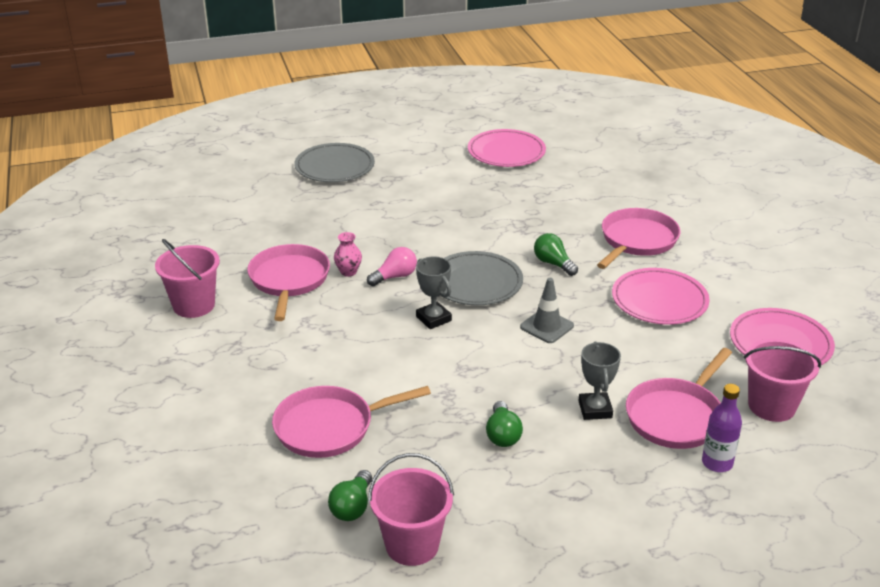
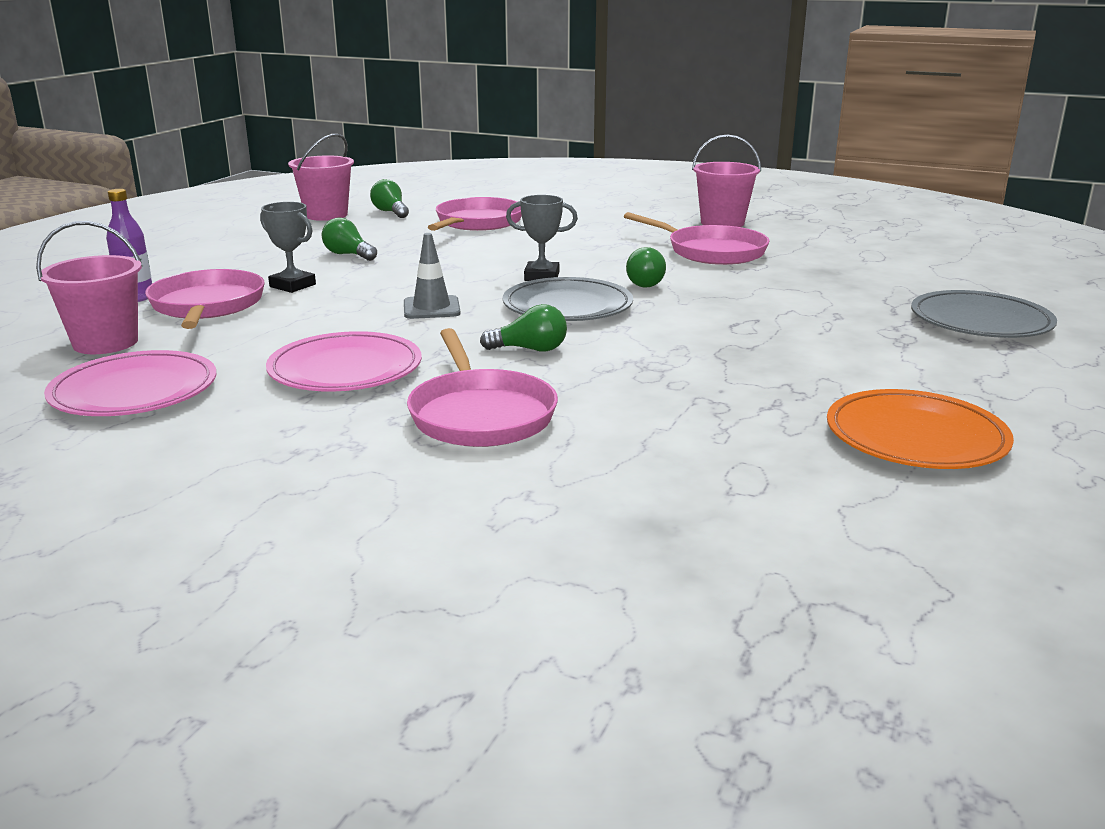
camera: 130 degrees right, 10 degrees down
pink vase [334,232,362,277] -> none
pink light bulb [367,247,417,286] -> green light bulb [626,247,666,288]
pink plate [468,129,546,167] -> orange plate [827,389,1014,469]

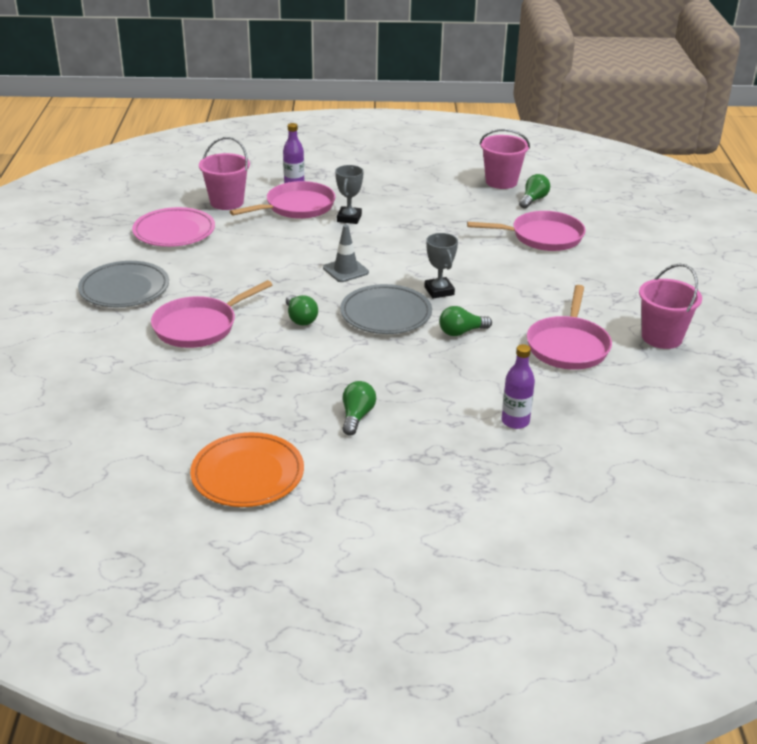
camera: 65 degrees right, 10 degrees up
pink plate [266,331,422,391] -> none
green light bulb [322,217,377,261] -> green light bulb moved to [342,381,376,435]
grey plate [911,290,1057,338] -> grey plate moved to [78,261,169,307]
none -> purple bottle [502,344,535,429]

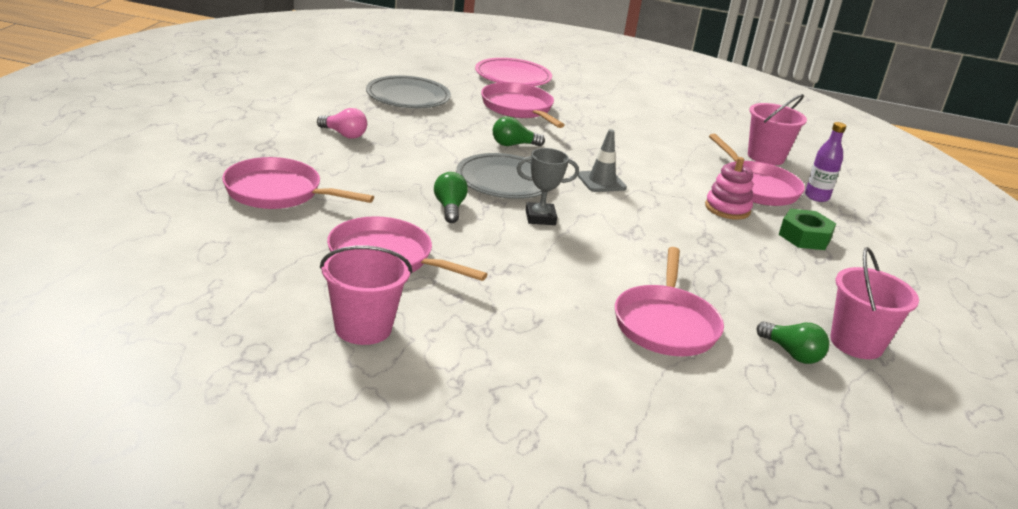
camera: 100 degrees right, 5 degrees down
grey plate [78,261,169,307] -> grey plate moved to [366,75,451,108]
pink plate [132,207,215,247] -> pink plate moved to [475,58,552,86]
orange plate [190,432,304,507] -> none
grey trophy [335,165,364,224] -> pink stacking toy [705,157,753,220]
green light bulb [342,381,376,435] -> pink light bulb [317,108,367,139]
purple bottle [502,344,535,429] -> pink pan [222,157,374,209]
none -> green nut [779,208,836,250]

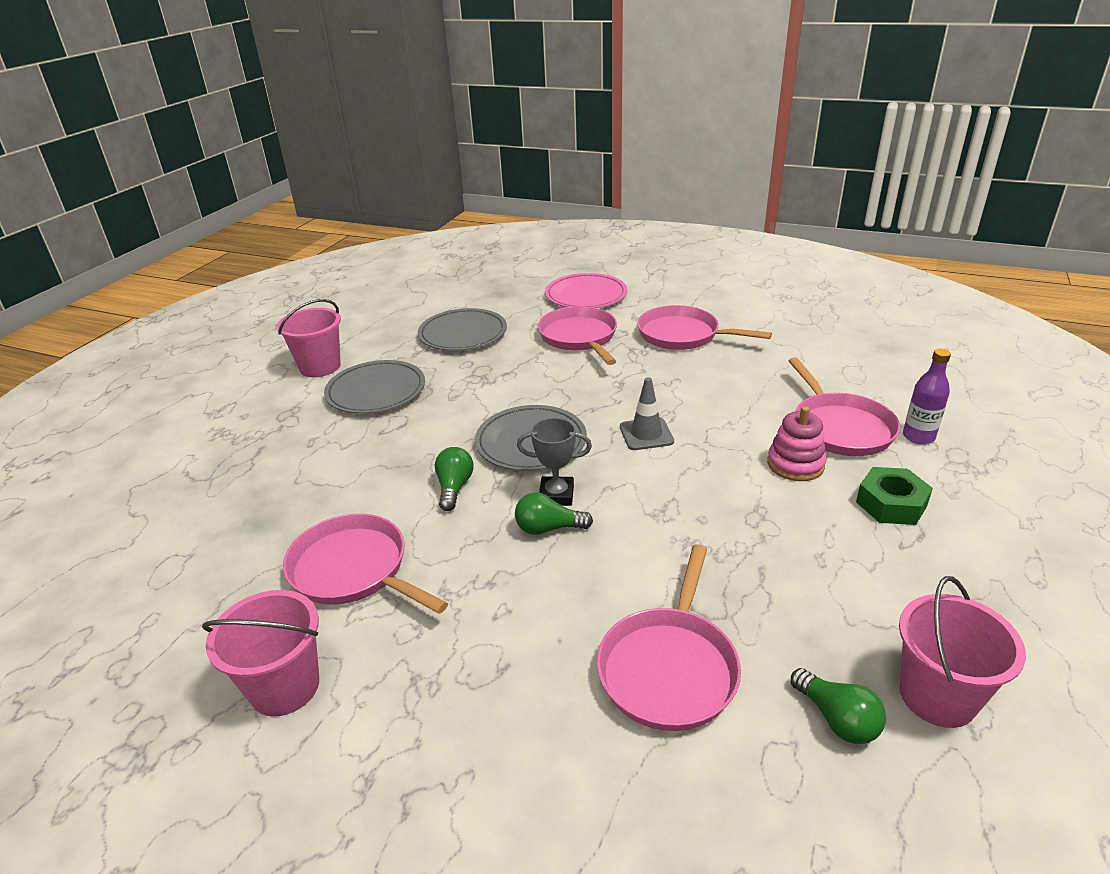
camera: 15 degrees right, 5 degrees up
pink pan [222,157,374,209] -> pink pan moved to [637,305,772,350]
pink light bulb [317,108,367,139] -> grey plate [324,360,425,414]
green light bulb [493,116,545,146] -> green light bulb moved to [515,492,593,535]
pink bucket [748,94,807,165] -> pink bucket moved to [277,299,341,377]

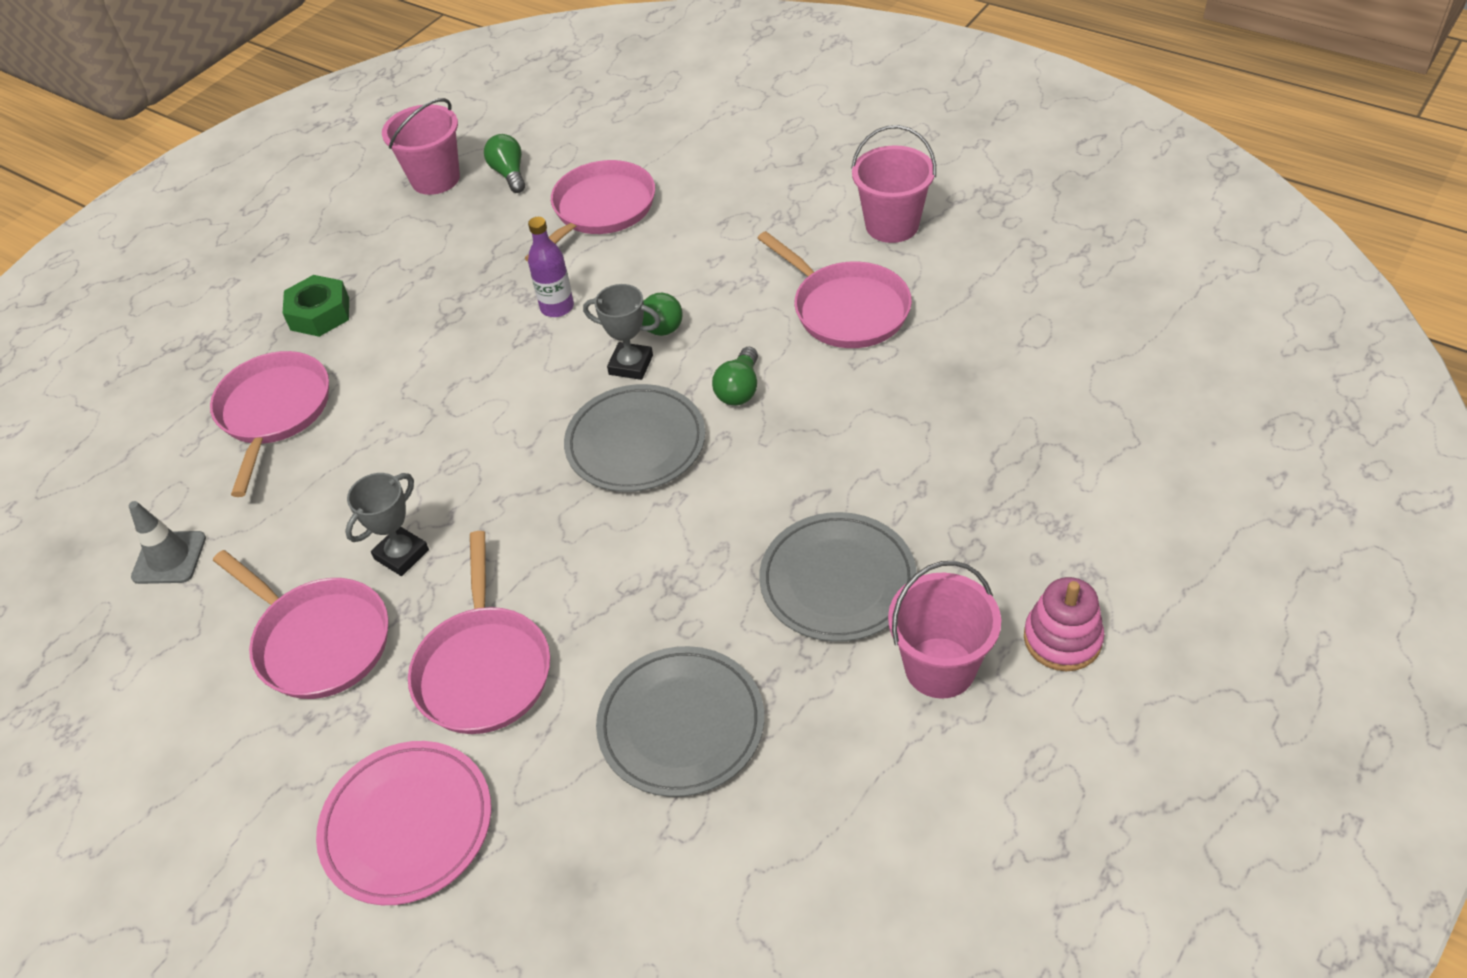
camera: 165 degrees left, 15 degrees up
grey traffic cone [620,377,674,450] -> grey traffic cone moved to [128,501,206,584]
pink stacking toy [767,406,827,481] -> pink stacking toy moved to [1024,577,1104,671]
purple bottle [903,349,951,444] -> purple bottle moved to [528,217,574,317]
none -> grey trophy [345,473,429,576]

